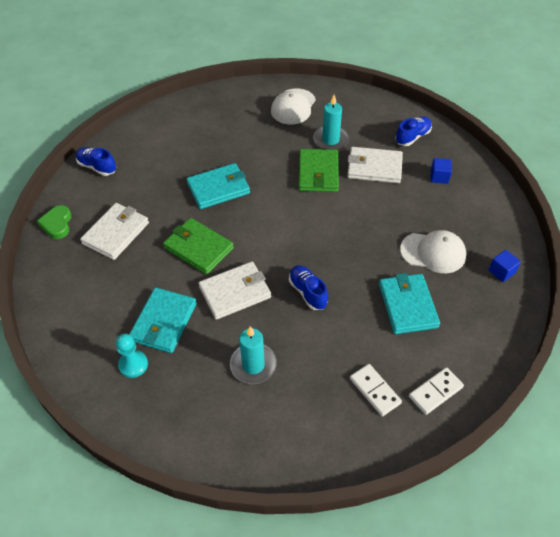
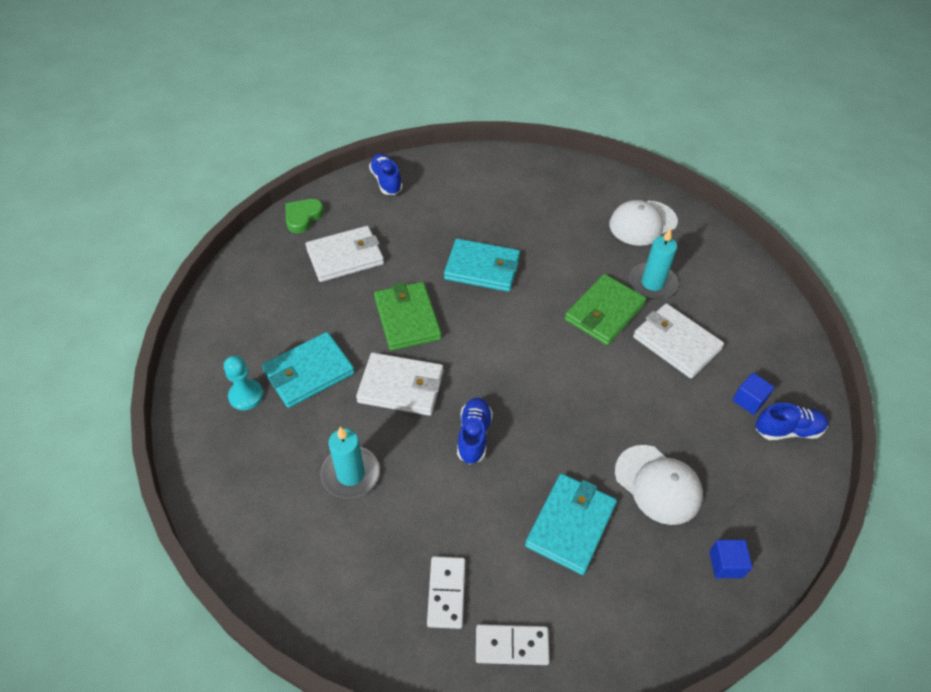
camera: 35 degrees right, 0 degrees up
blue shoe [395,117,432,146] -> blue shoe moved to [755,403,828,440]

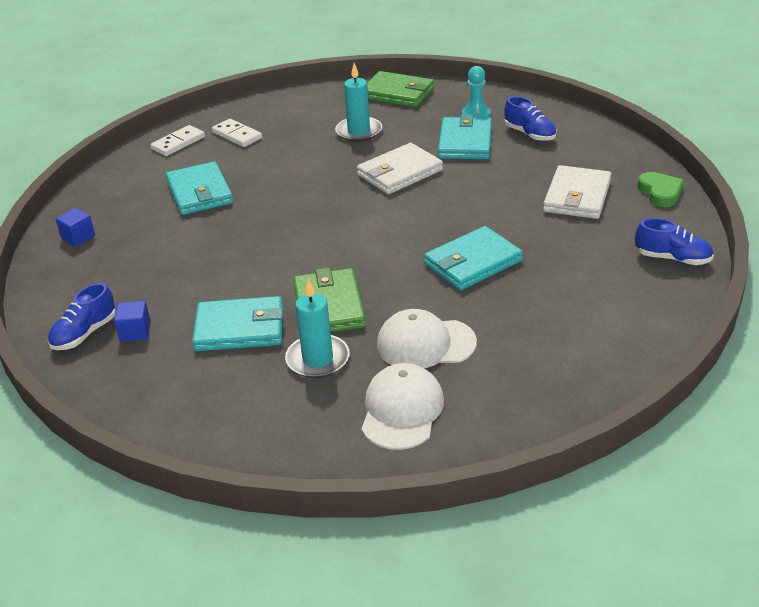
camera: 135 degrees right, 15 degrees down
green wallet [374,282,442,351] -> green wallet moved to [367,71,434,107]
blue shoe [457,398,493,464] -> blue shoe moved to [504,96,556,141]
white cap [615,445,703,525] -> white cap moved to [377,309,477,368]
white wallet [633,303,724,379] -> turquoise wallet [192,296,283,351]

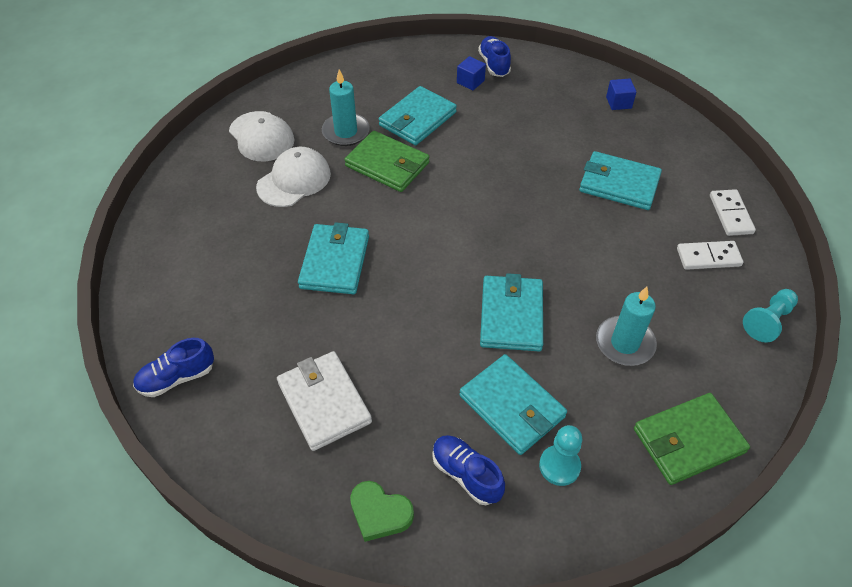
camera: 130 degrees right, 15 degrees up
white wallet [357,143,443,194] -> turquoise wallet [480,273,543,351]
blue shoe [504,96,556,141] -> blue shoe turned 45 degrees clockwise [432,435,505,505]
green heart [637,172,684,207] -> green heart moved to [350,481,414,542]
none -> turquoise pawn [743,289,798,343]

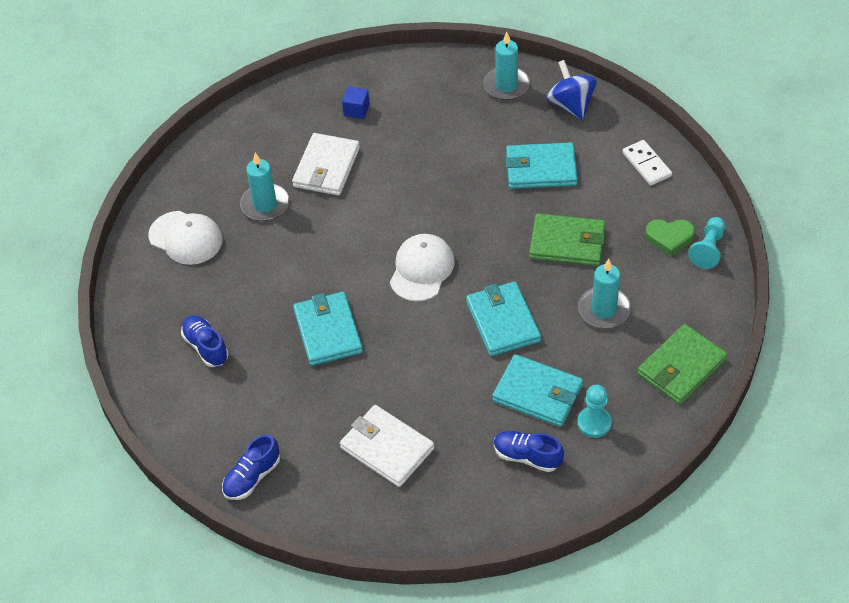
camera: 20 degrees left, 0 degrees up
white cap [256,147,331,207] -> white cap moved to [390,234,455,301]
green wallet [344,131,429,192] -> green wallet moved to [529,213,606,266]
green heart [350,481,414,542] -> green heart moved to [645,219,695,256]
turquoise wallet [379,86,457,145] -> white wallet [292,133,360,196]
blue shoe [478,36,511,77] -> blue shoe moved to [181,316,229,367]
blue cube [606,78,636,110] -> turquoise candle [483,32,530,100]
white domino [677,241,743,270] -> none
none -> blue spinning top [546,60,597,120]

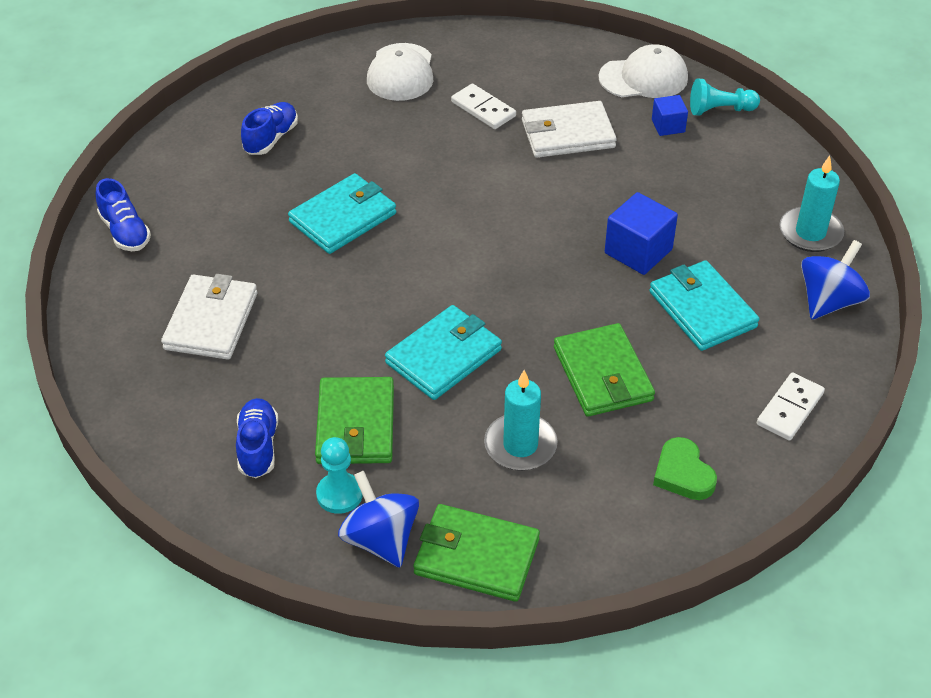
camera: 60 degrees right, 5 degrees down
blue shoe [222,434,280,500] -> blue shoe turned 135 degrees counterclockwise [96,178,151,251]
turquoise candle [240,153,289,221] -> white domino [451,84,516,129]
white cap [390,234,455,301] -> white cap moved to [599,44,688,98]
turquoise wallet [492,354,583,427] -> green wallet [315,377,394,464]
turquoise pawn [688,217,725,269] -> turquoise pawn moved to [690,79,760,116]
none -> blue spinning top [338,471,419,568]
none -> blue cube [605,192,678,275]

